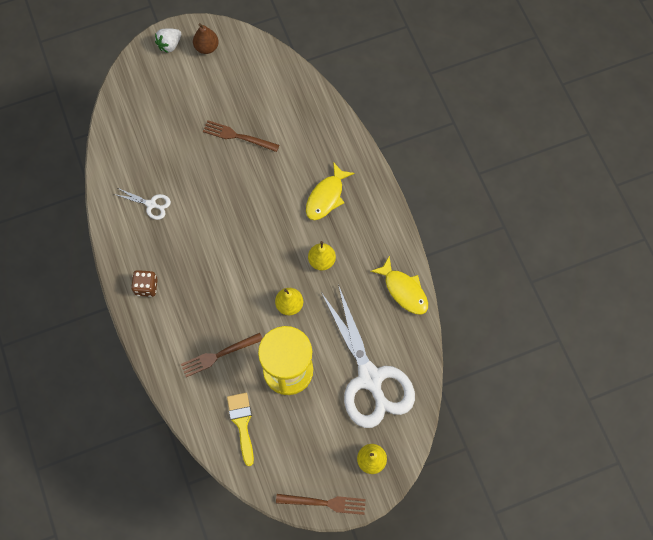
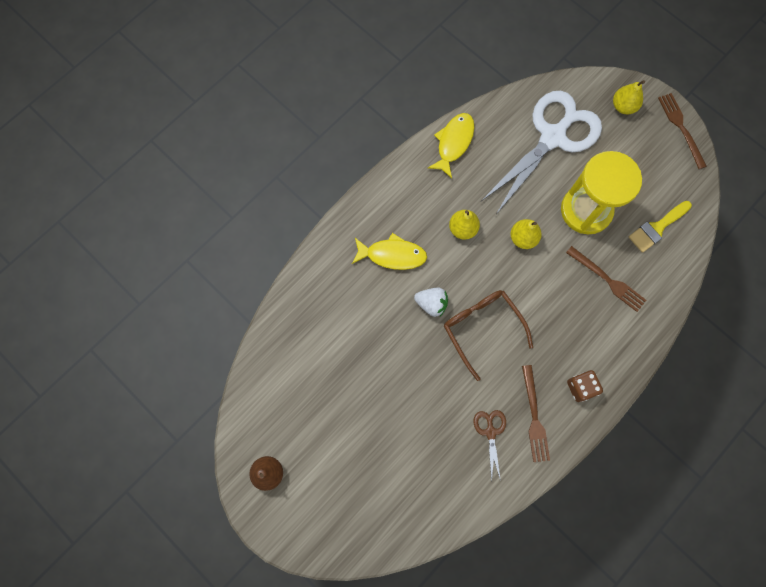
camera: 115 degrees left, 5 degrees up
white scissors [114,188,171,220] -> brown scissors [474,410,506,481]
white strawberry [155,28,181,53] -> white strawberry moved to [414,288,448,317]
brown fork [203,120,279,152] -> brown fork moved to [522,365,550,462]
none -> brown glasses [444,290,533,381]

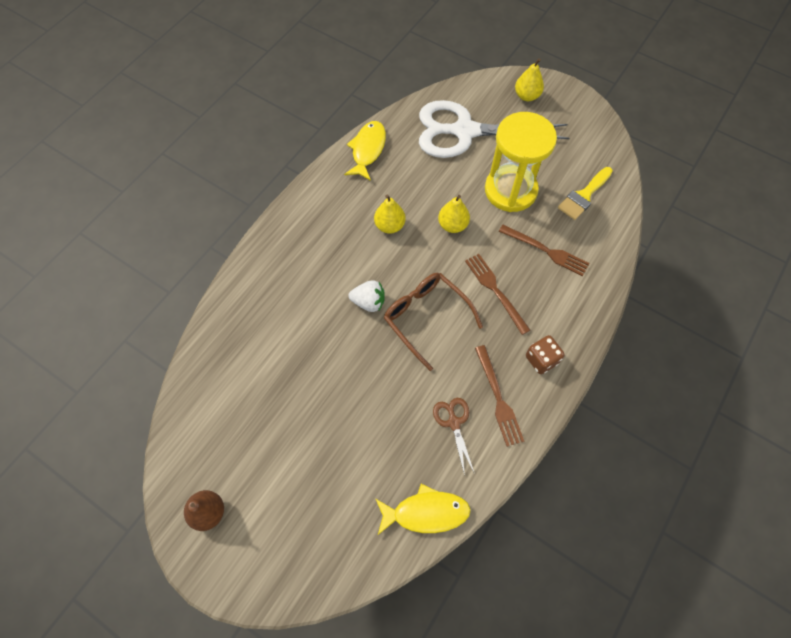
camera: 10 degrees left, 10 degrees down
yellow fish [352,233,427,270] -> yellow fish moved to [375,484,471,535]
white scissors [481,91,602,214] -> white scissors turned 120 degrees counterclockwise [419,100,570,158]
brown fork [658,93,707,169] -> brown fork moved to [465,254,530,335]

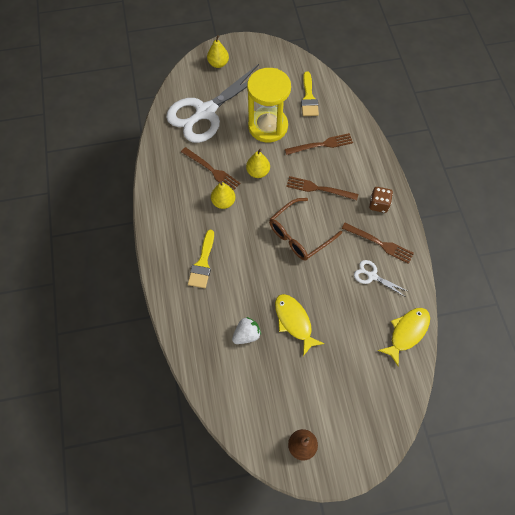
camera: 45 degrees left, 0 degrees up
yellow fish [344,121,386,181] -> yellow fish moved to [275,294,324,356]
white strawberry [348,280,385,312] -> white strawberry moved to [232,317,261,344]
brown glasses [384,273,483,371] -> brown glasses turned 45 degrees counterclockwise [269,198,342,260]
brown scissors [433,398,475,476] -> white scissors [354,260,409,296]
none -> brown fork [181,147,240,191]
none -> yellow brush [188,230,214,288]

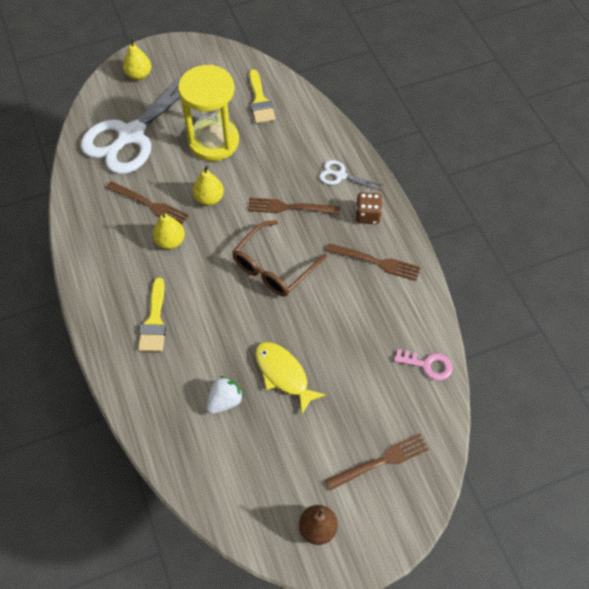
camera: 10 degrees left, 5 degrees down
brown fork [285,133,353,155] -> brown fork moved to [325,433,429,490]
white scissors [354,260,409,296] -> white scissors moved to [319,160,383,191]
yellow fish [378,308,430,366] -> pink key [394,349,453,381]

